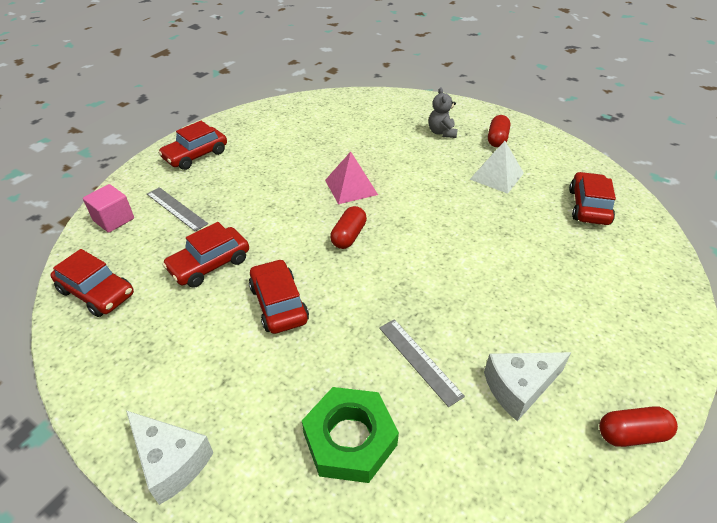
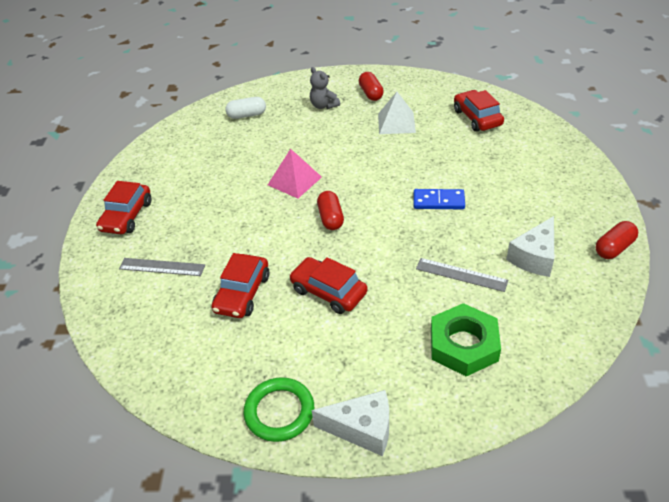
camera: 30 degrees left, 0 degrees up
red car [50,249,134,317] -> none
pink cube [83,184,134,233] -> none
none -> white capsule [225,97,266,119]
none -> green ring [243,377,314,442]
none -> blue domino [414,189,465,209]

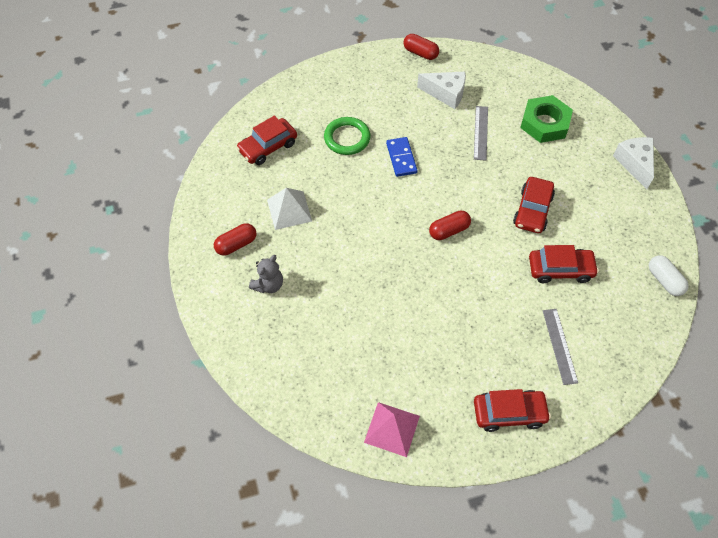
camera: 110 degrees left, 15 degrees up
white capsule [225,97,266,119] -> white capsule moved to [649,255,689,296]
green ring [243,377,314,442] -> green ring moved to [324,117,371,155]
pink pyramid [268,149,322,198] -> pink pyramid moved to [364,402,420,457]

